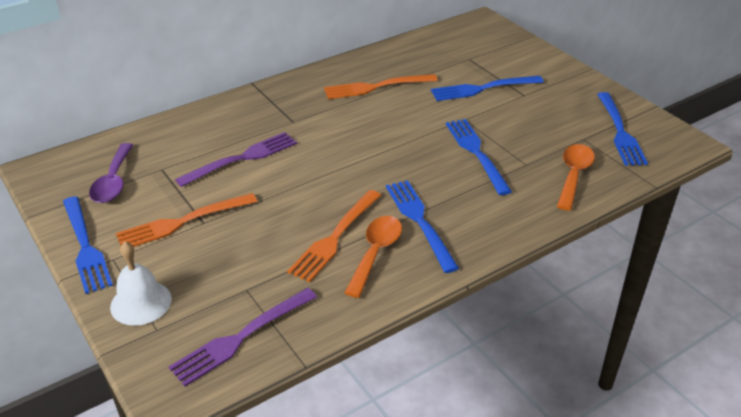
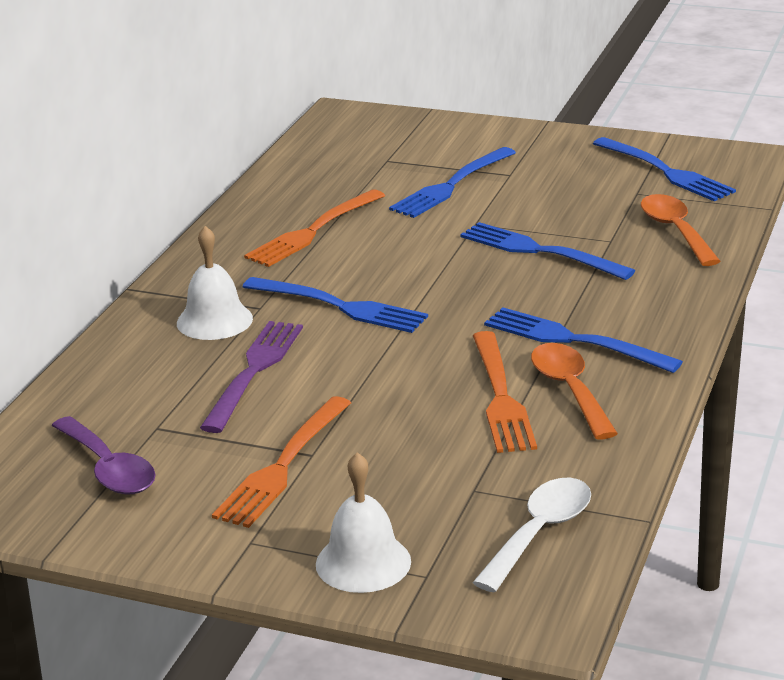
camera: 35 degrees left, 10 degrees down
blue fork [63,196,113,294] -> blue fork moved to [243,277,428,333]
purple fork [169,288,317,386] -> white spoon [472,477,591,592]
none -> white bell [177,226,253,340]

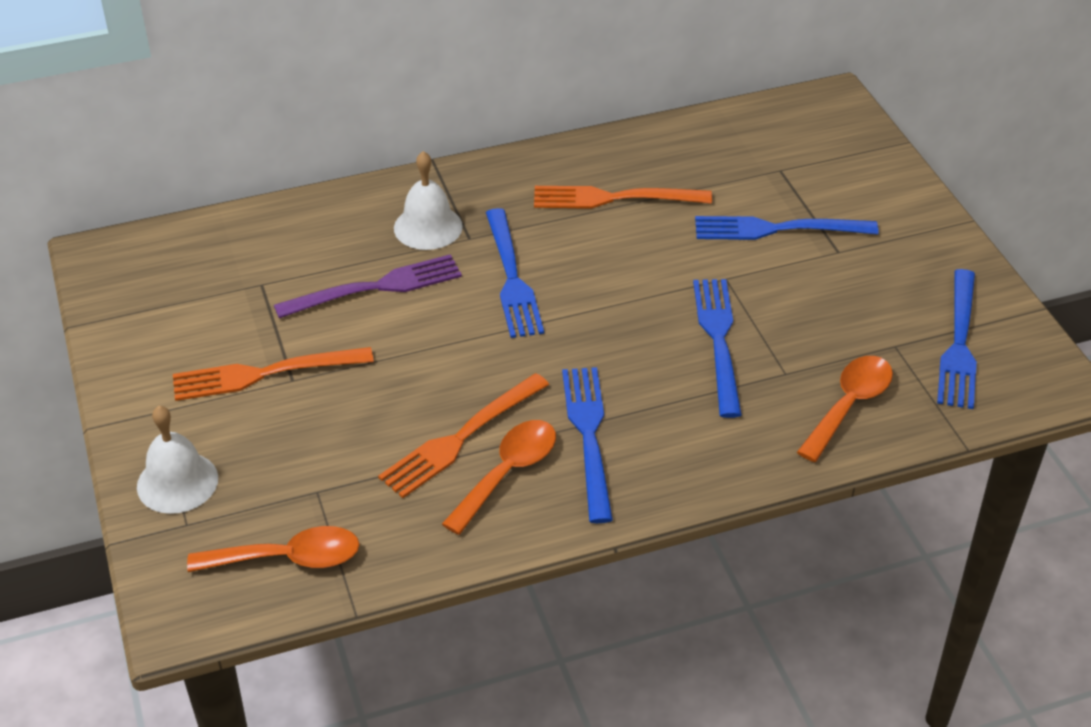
camera: 50 degrees right, 15 degrees up
purple spoon [52,416,156,494] -> none
white spoon [472,477,591,592] -> orange spoon [187,526,359,572]

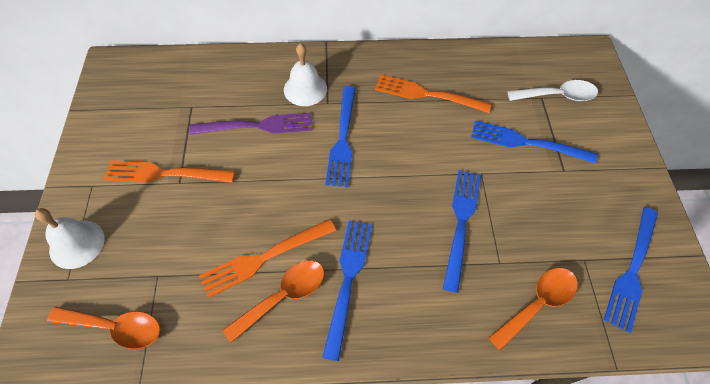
camera: 15 degrees right, 15 degrees up
none -> white spoon [507,80,598,101]

